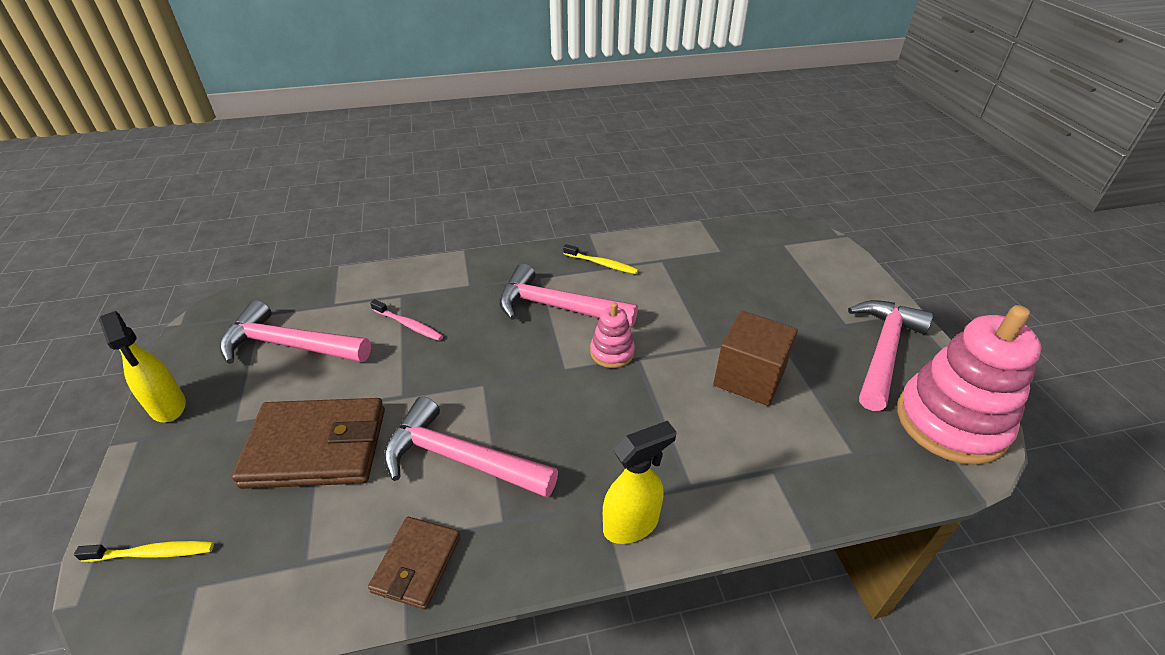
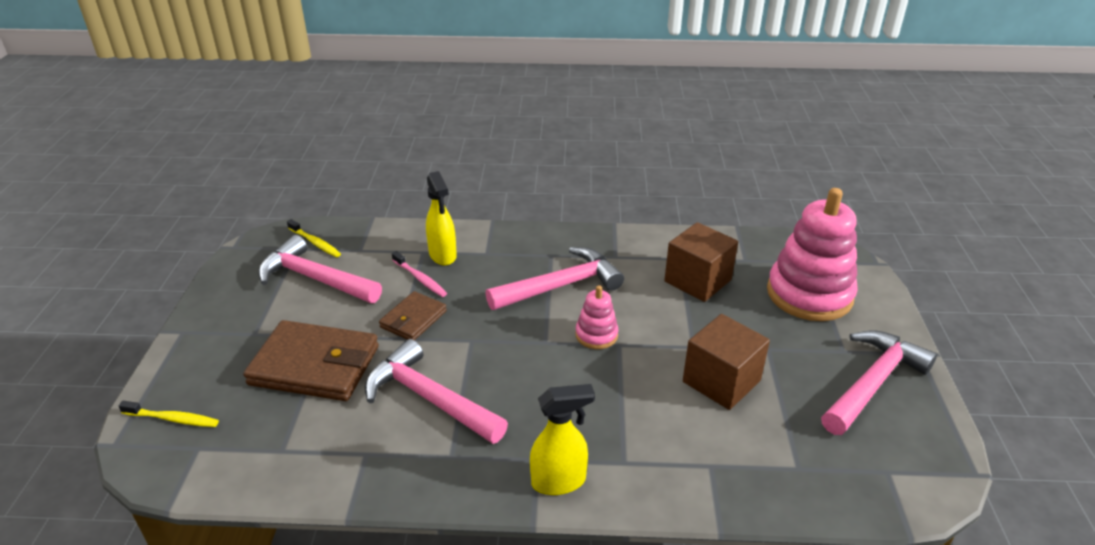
camera: 15 degrees right, 5 degrees down
yellow spray bottle [99,311,186,422] -> yellow spray bottle moved to [426,171,457,266]
brown wallet [368,517,460,609] -> brown wallet moved to [379,291,447,340]
pink hammer [499,264,638,327] -> pink hammer turned 120 degrees clockwise [485,247,624,310]
yellow toothbrush [563,244,639,274] -> yellow toothbrush moved to [287,219,341,257]
pink stacking toy [897,305,1042,465] -> pink stacking toy moved to [767,188,858,321]
none -> brown cube [664,222,738,302]

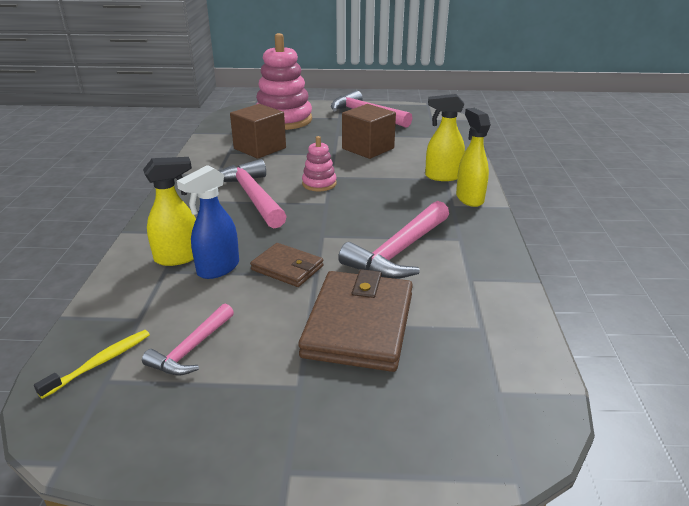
camera: 90 degrees left, 5 degrees down
yellow toothbrush [119,401,219,427] -> none
pink hammer [258,235,382,303] -> pink hammer [142,304,234,375], size x0.57
pink toothbrush [392,251,447,297] -> blue spray bottle [177,165,239,279]
none -> yellow spray bottle [425,94,465,181]

